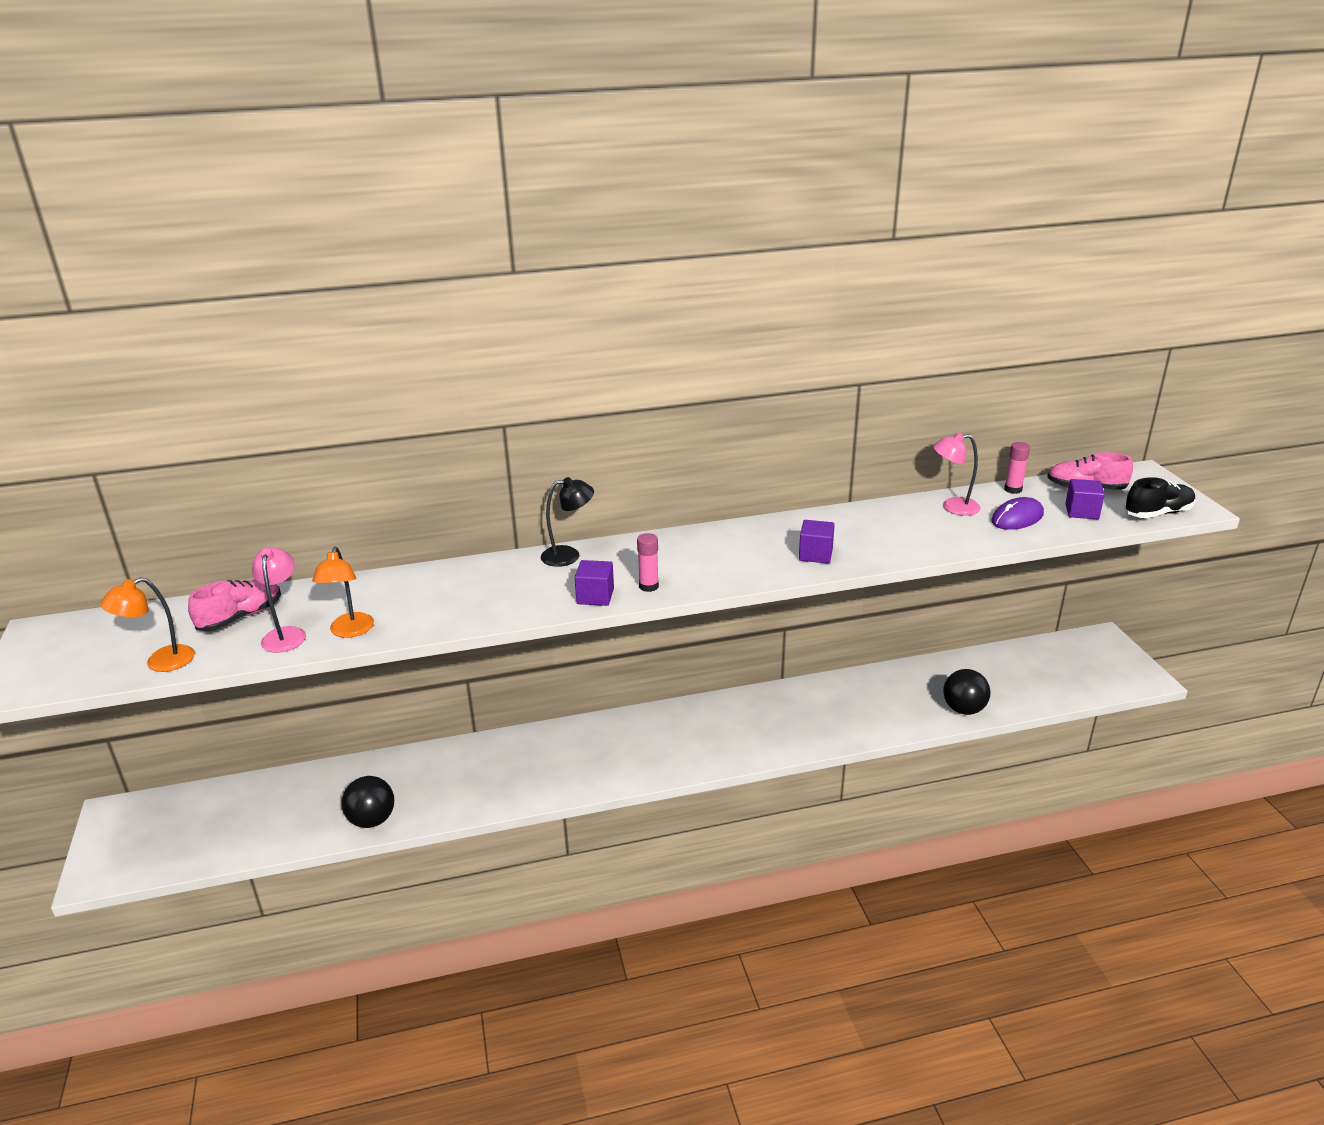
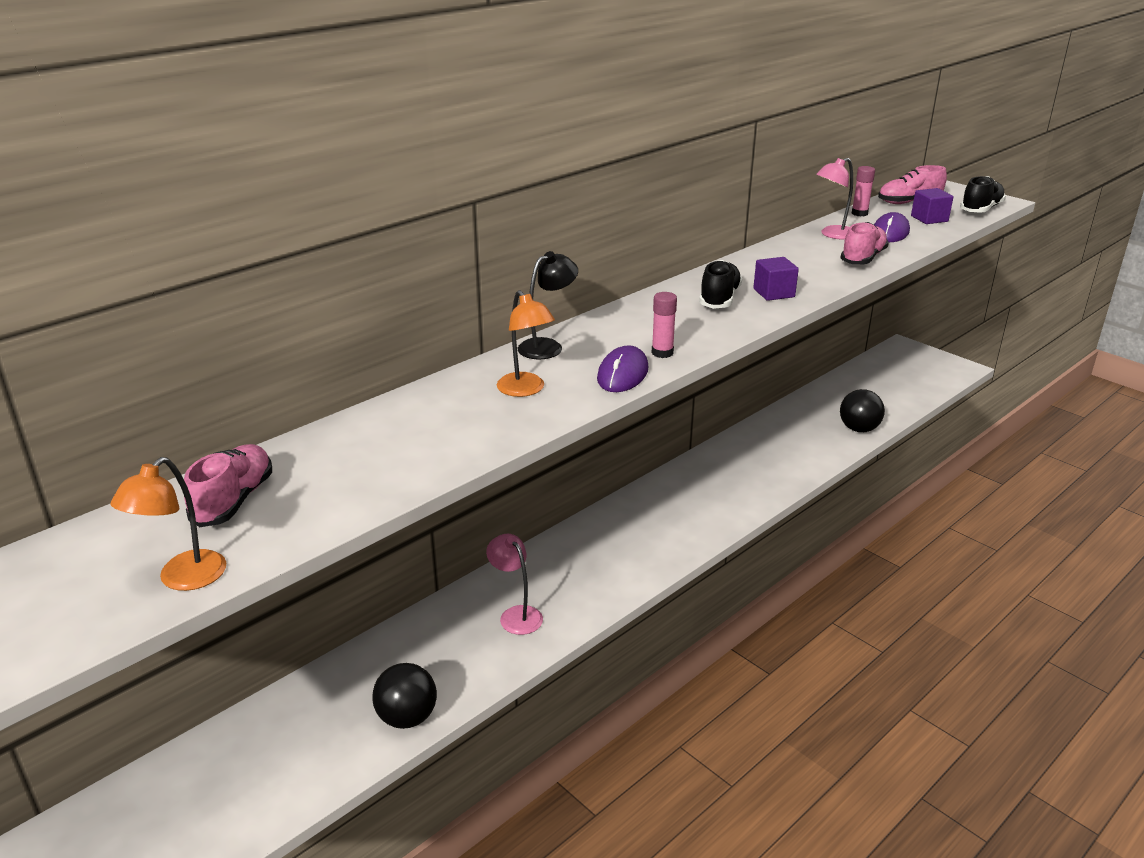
camera: 30 degrees left, 0 degrees up
pink lamp [252,547,306,653] -> pink lamp moved to [486,534,543,635]
orange lamp [312,547,374,638] -> orange lamp moved to [497,290,555,397]
purple cube [575,560,614,606] -> purple mouse [597,346,649,392]
none -> black shoe [699,260,742,309]
none -> pink shoe [841,222,889,264]

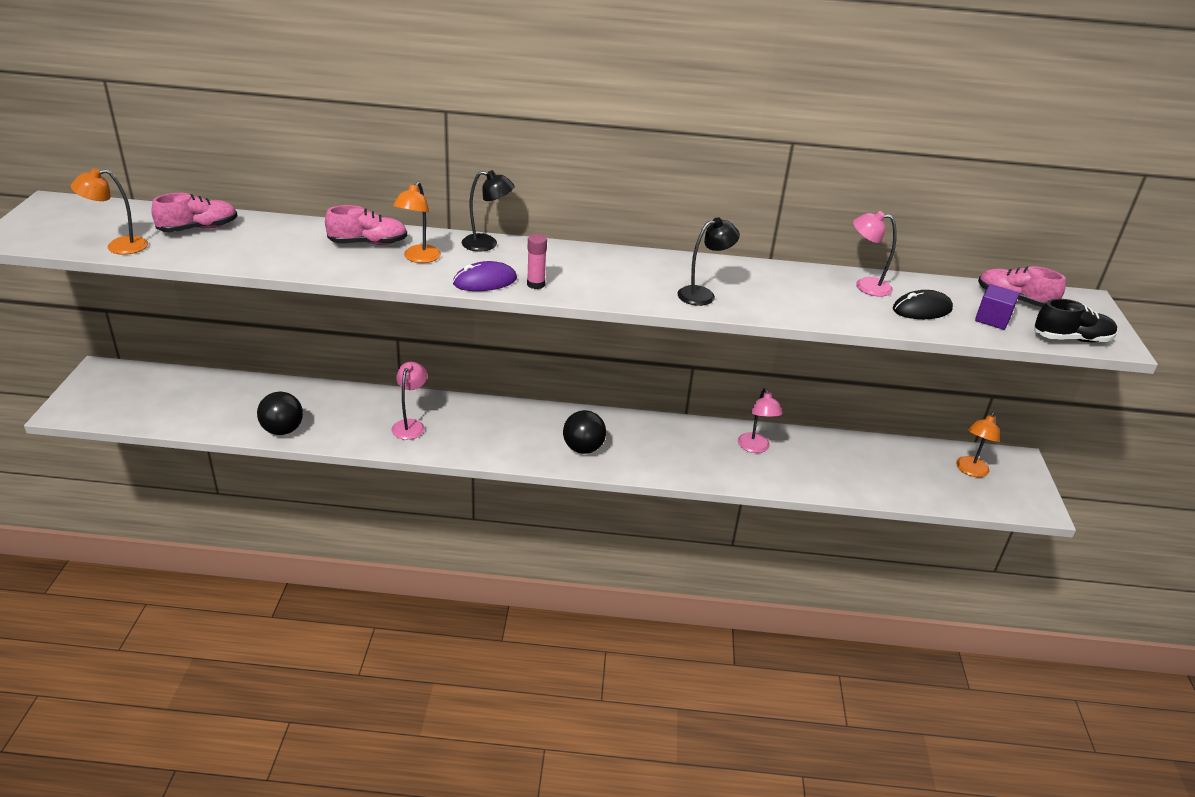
camera: 45 degrees right, 5 degrees up
black shoe [699,260,742,309] -> none
purple cube [753,257,799,301] -> black lamp [677,217,740,306]
black ball [840,389,885,432] -> black ball moved to [563,410,606,454]
pink shoe [841,222,889,264] -> pink shoe moved to [325,205,407,245]
pink glue stick [852,166,875,216] -> none
purple mouse [874,212,910,242] -> black mouse [893,290,953,319]
none -> pink lamp [738,388,783,453]
none -> orange lamp [956,412,1000,477]

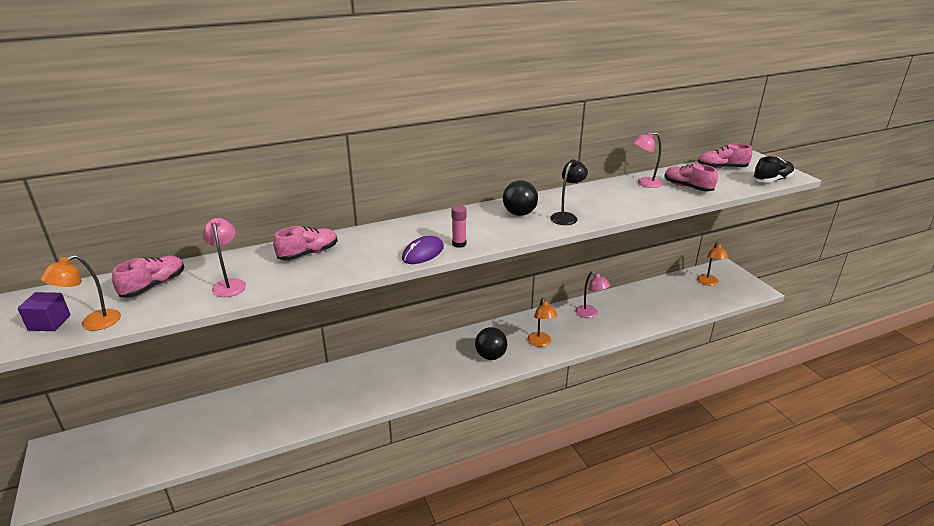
camera: 25 degrees left, 5 degrees down
black ball [257,392,303,435] -> black ball moved to [503,180,538,216]
pink lamp [392,362,427,440] -> pink lamp moved to [203,218,246,297]
orange lamp [393,181,441,263] -> orange lamp moved to [527,298,557,347]
black lamp [462,170,515,252] -> none
black mouse [893,290,953,319] -> pink shoe [664,164,718,192]
purple cube [975,284,1019,330] -> purple cube moved to [18,292,70,331]

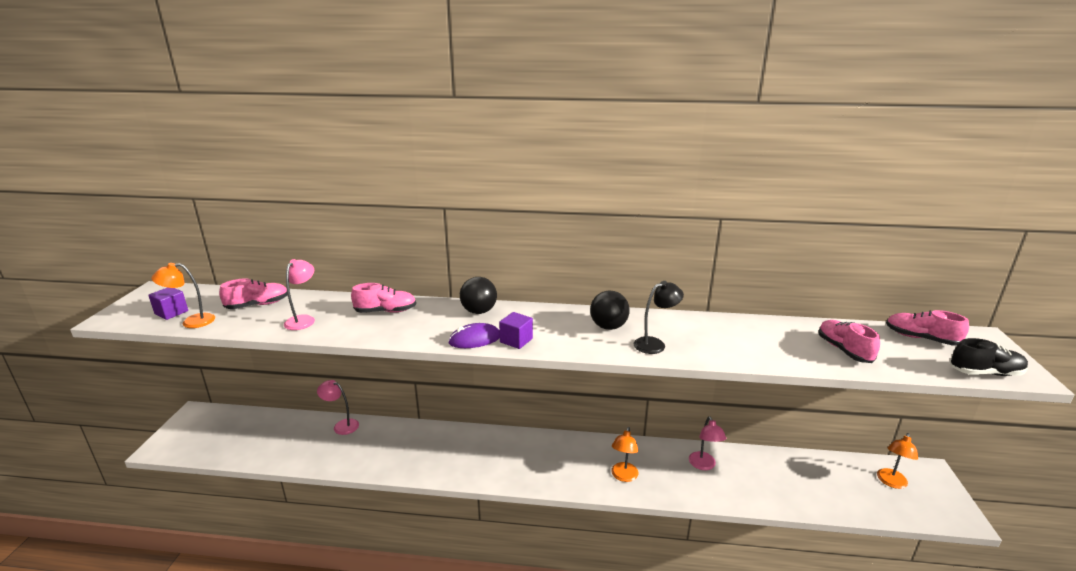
camera: 30 degrees right, 5 degrees down
pink glue stick [452,205,467,248] -> purple cube [499,312,533,349]
black ball [475,327,507,360] -> black ball moved to [460,277,497,314]
pink lamp [633,132,663,188] -> pink lamp moved to [317,380,359,435]

